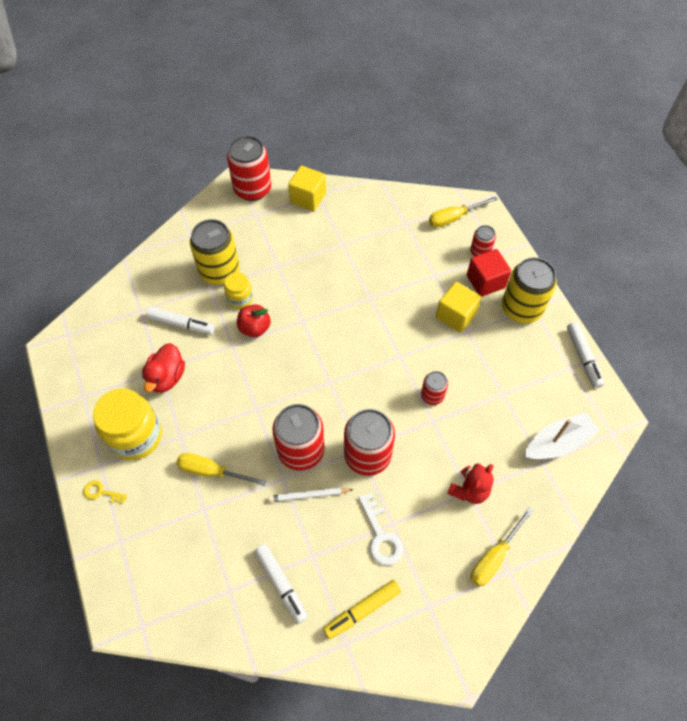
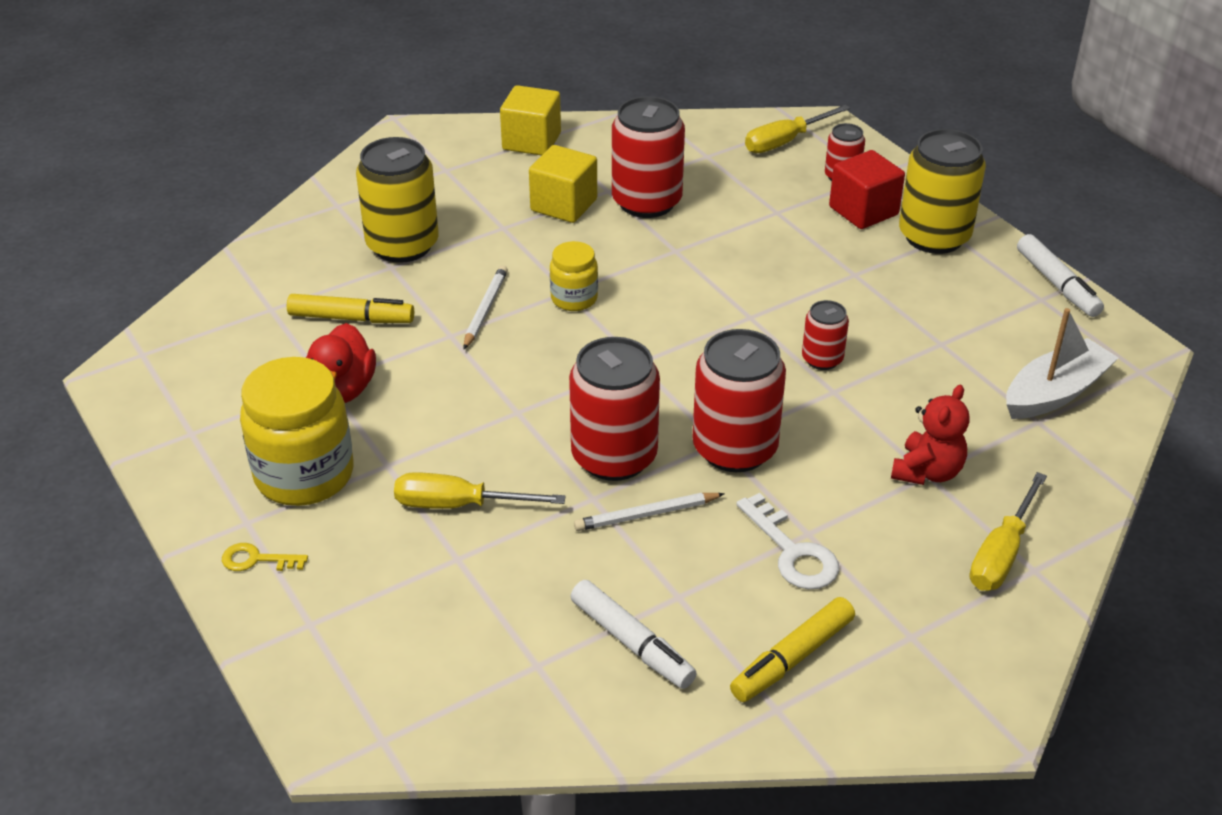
camera: 10 degrees left, 20 degrees down
white marker [146,307,215,334] -> yellow marker [287,294,414,323]
yellow jar [224,272,253,309] -> yellow jar moved to [550,241,598,311]
red can [227,136,271,201] -> red can moved to [612,96,685,218]
red apple [237,304,271,337] -> white pencil [463,265,508,349]
yellow cube [436,282,482,333] -> yellow cube moved to [529,145,597,223]

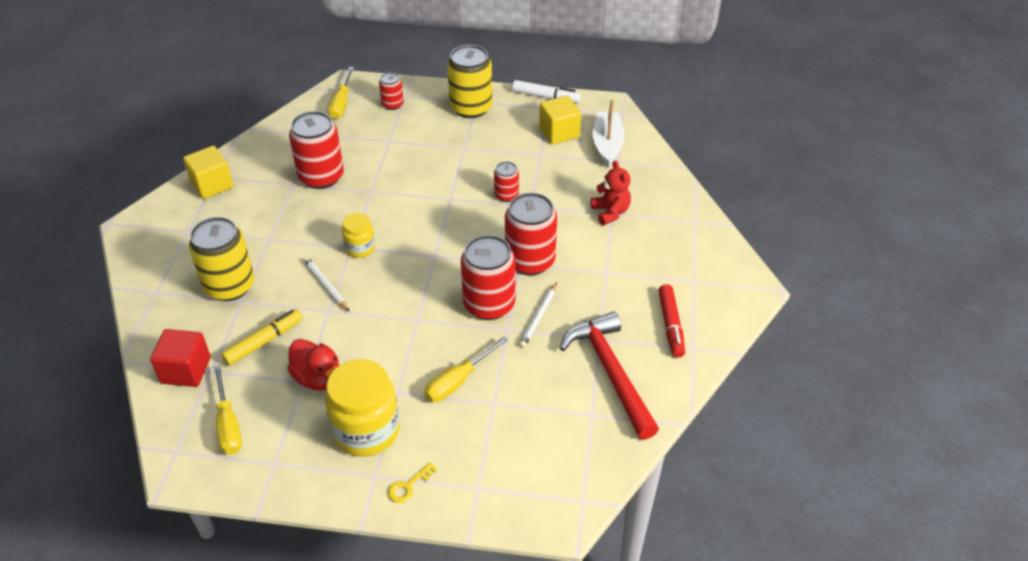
camera: 50 degrees left, 5 degrees up
yellow cube [529,145,597,223] -> yellow cube moved to [539,96,581,144]
white marker [571,580,697,689] -> red hammer [560,311,659,440]
yellow marker [730,597,855,702] -> red marker [659,284,685,358]
white key [736,493,839,589] -> none
red cube [829,150,905,229] -> red cube moved to [150,329,211,387]
yellow screwdriver [970,472,1047,591] -> yellow screwdriver moved to [214,365,242,455]

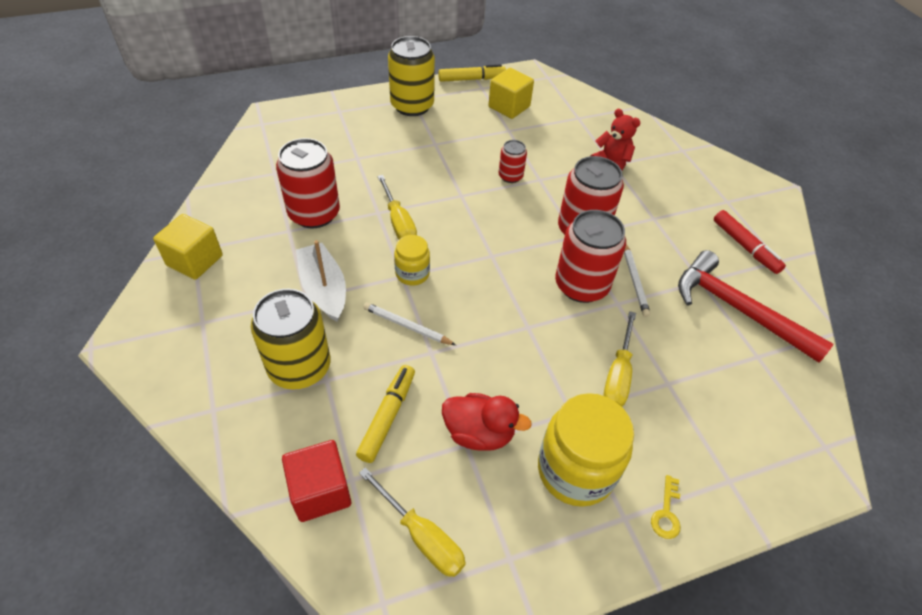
camera: 30 degrees left, 5 degrees up
yellow screwdriver [328,67,354,119] -> yellow screwdriver moved to [377,175,417,240]
red can [379,72,404,110] -> none
white marker [512,80,581,103] -> yellow marker [438,64,506,82]
white boat [593,99,625,167] -> white boat moved to [296,240,346,322]

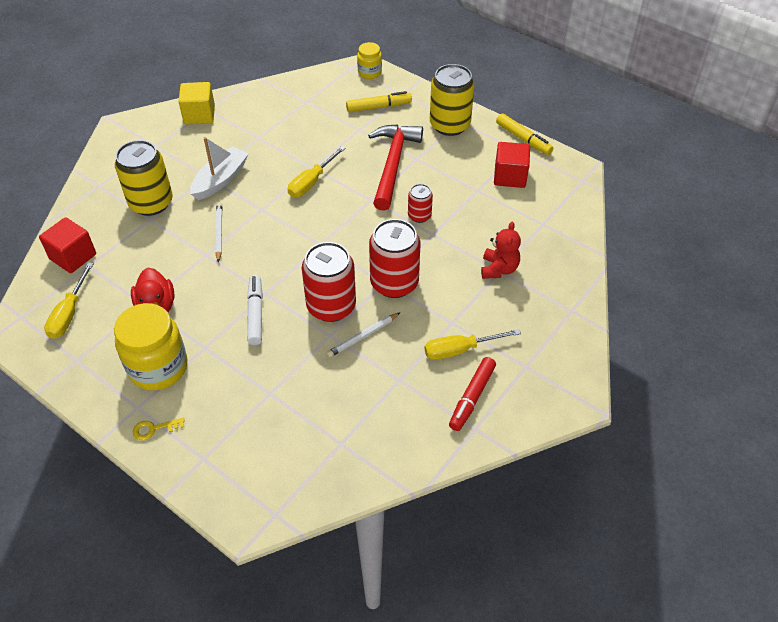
camera: 60 degrees right, 0 degrees up
red can [276,138,340,229] -> none
yellow marker [356,365,415,463] -> yellow marker moved to [346,91,412,112]
yellow jar [394,235,430,285] -> yellow jar moved to [357,42,382,79]
yellow cube [489,68,534,119] -> red cube [494,142,530,188]
yellow screwdriver [603,311,636,407] -> yellow screwdriver moved to [424,329,521,360]
red hammer [678,250,834,363] -> red hammer moved to [368,124,423,211]
none -> white marker [247,275,263,345]

